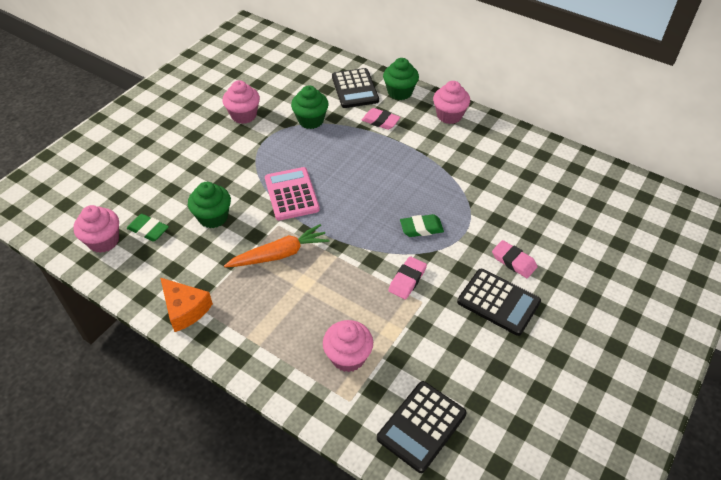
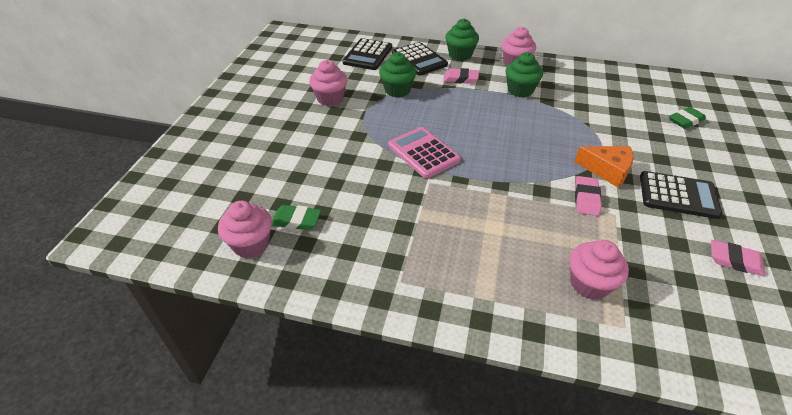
camera: 20 degrees left, 5 degrees down
orange cheese [161,278,213,332] -> orange cheese moved to [574,146,633,188]
green cupcake [188,182,231,228] -> green cupcake moved to [505,52,543,98]
orange carrot [224,224,330,267] -> none
black calculator [377,381,467,473] -> black calculator moved to [343,38,392,70]
green eraser [400,214,444,237] -> green eraser moved to [669,107,706,129]
pink eraser [492,240,537,278] -> pink eraser moved to [711,240,765,277]

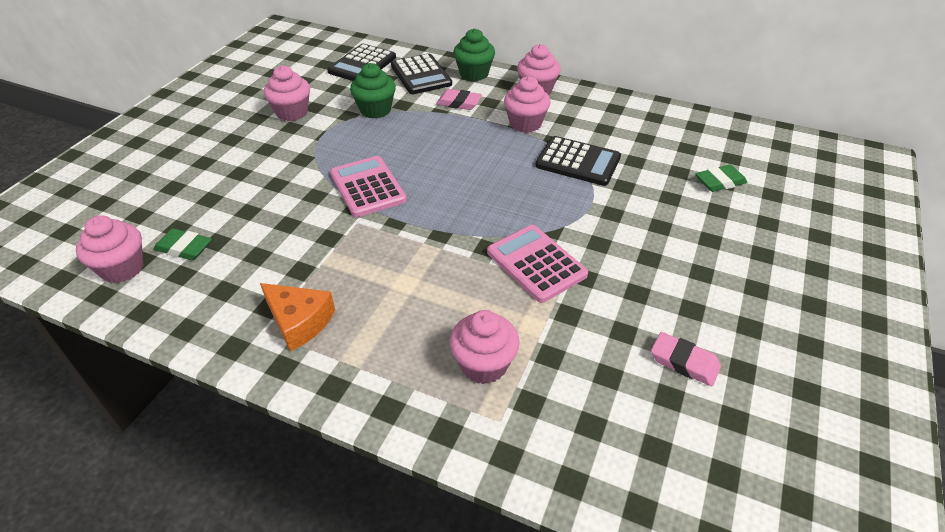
camera: 10 degrees right, 0 degrees up
green cupcake [505,52,543,98] -> pink cupcake [504,76,551,133]
orange cheese [574,146,633,188] -> orange cheese moved to [260,283,335,351]
pink eraser [575,176,602,216] -> pink calculator [487,225,588,303]
black calculator [640,171,722,219] -> black calculator moved to [535,136,621,186]

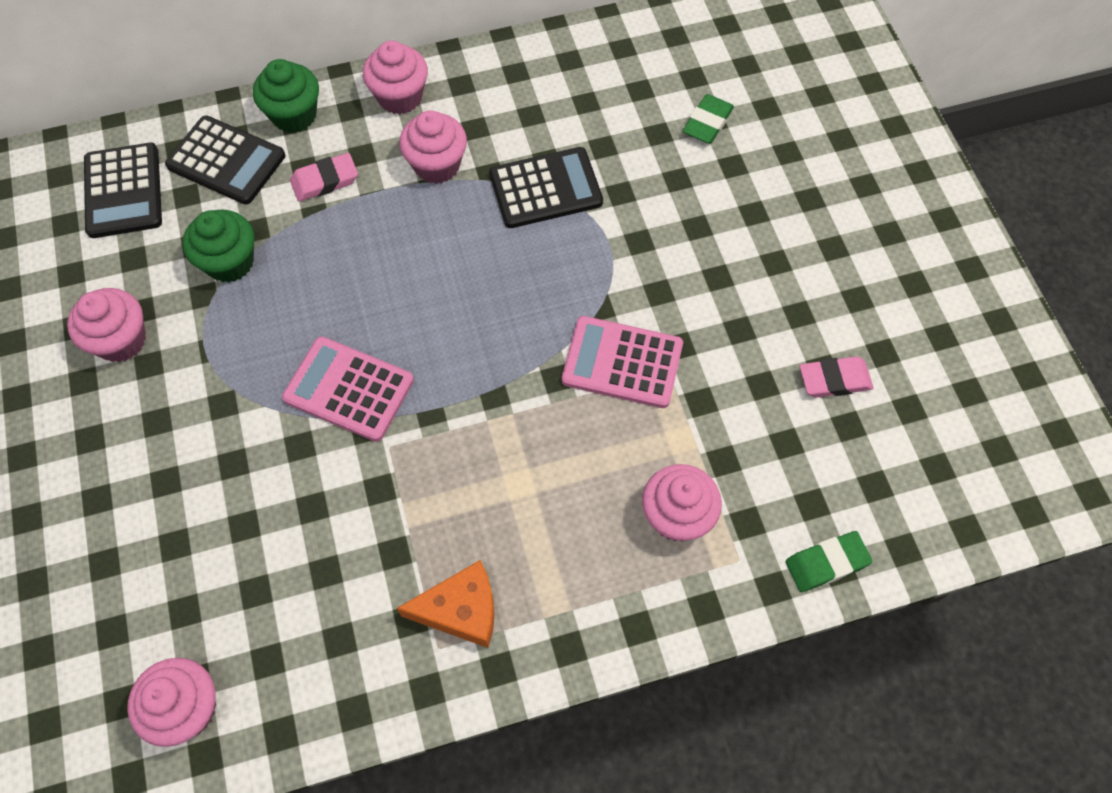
camera: 40 degrees left, 20 degrees up
green eraser [153,228,212,260] -> green eraser moved to [786,531,873,592]

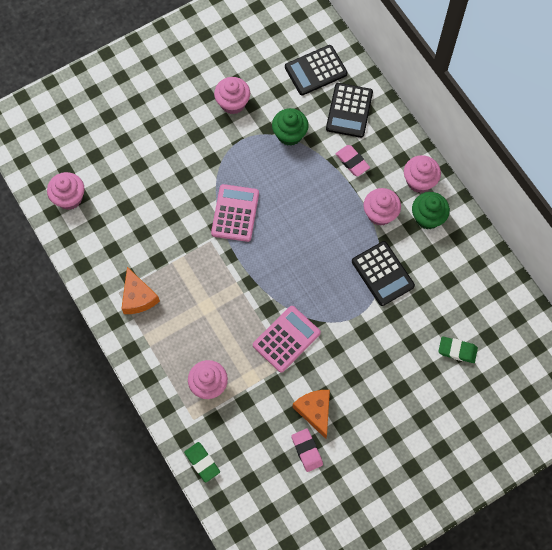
camera: 75 degrees right, 5 degrees up
green cupcake [253,59,319,133] -> green cupcake moved to [412,192,450,229]
pink calculator [562,316,683,408] -> pink calculator turned 45 degrees clockwise [253,306,321,372]
none -> orange cheese [293,390,330,439]

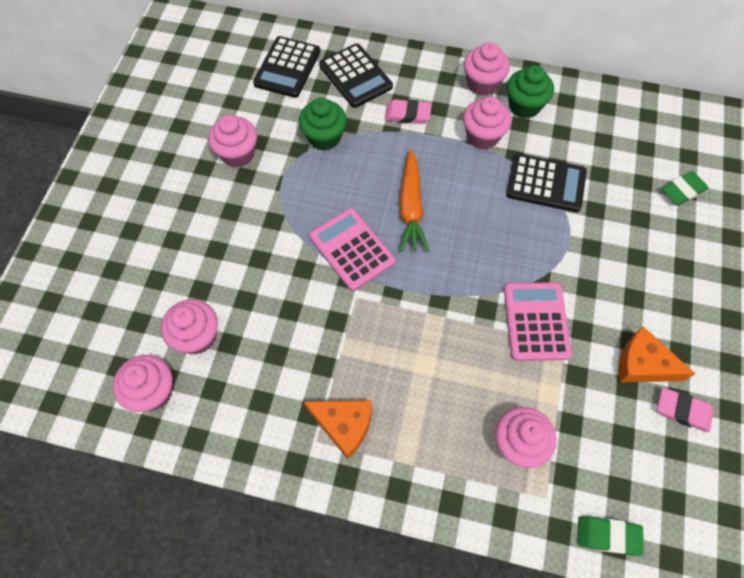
camera: 45 degrees left, 5 degrees down
none -> pink cupcake [161,299,218,355]
none -> orange carrot [399,149,429,252]

